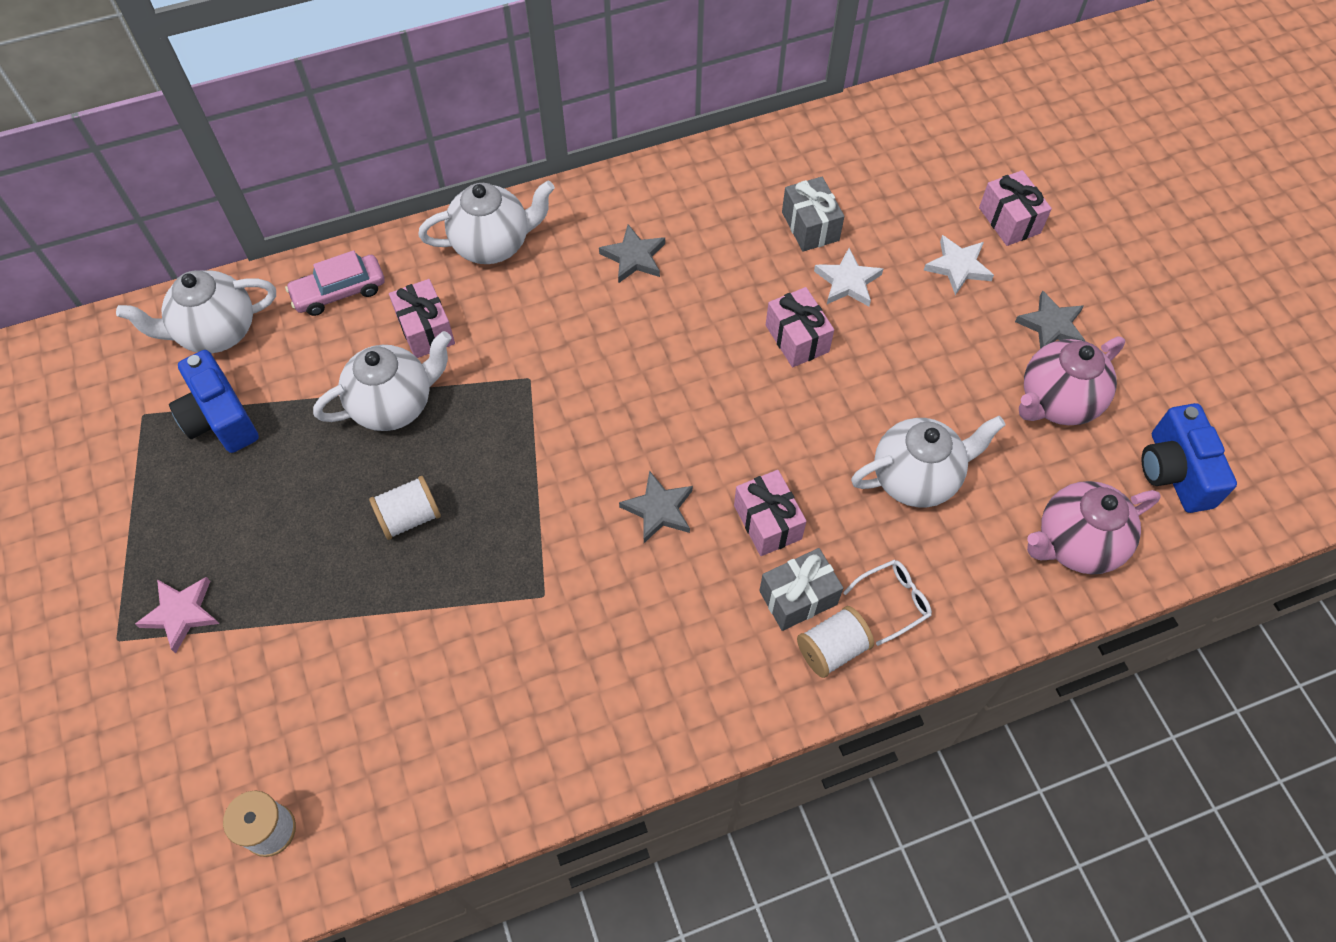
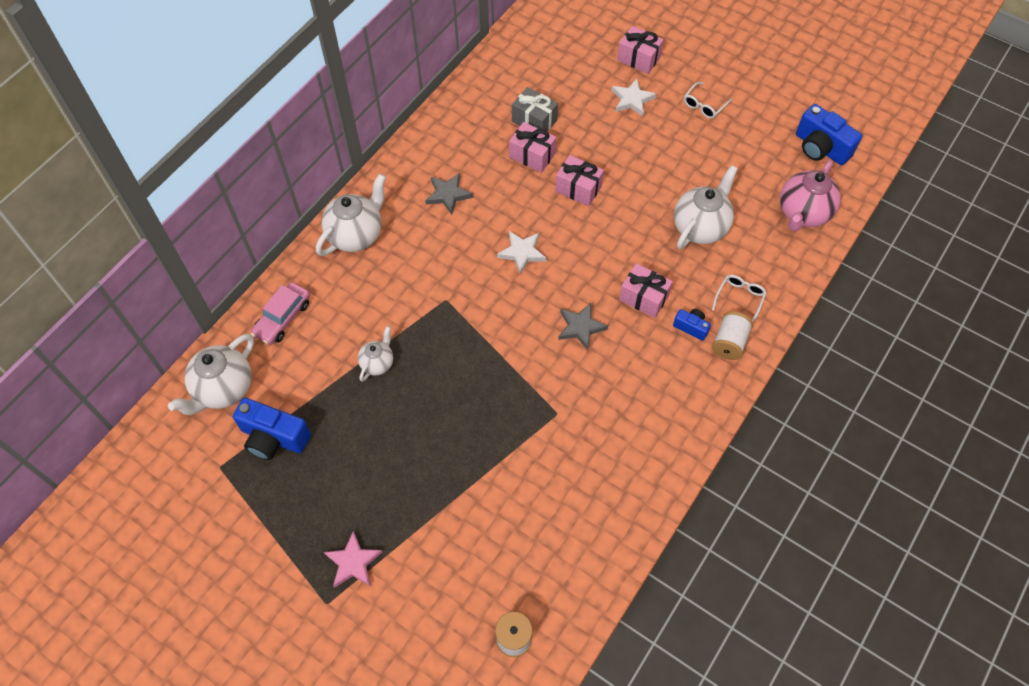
camera: 35 degrees left, 0 degrees up
white teapot [313,331,452,431] -> white teapot [358,326,393,382], size x0.56
white spool [369,476,441,540] -> none
pink gift [389,279,455,358] -> pink gift moved to [509,122,556,173]
grey gift [759,548,843,631] -> blue camera [673,309,711,341]
white star [814,248,883,306] -> white star moved to [497,231,546,274]
grey star [1015,291,1085,349] -> white glasses [684,82,732,119]
pink teapot [1019,336,1125,425] -> none

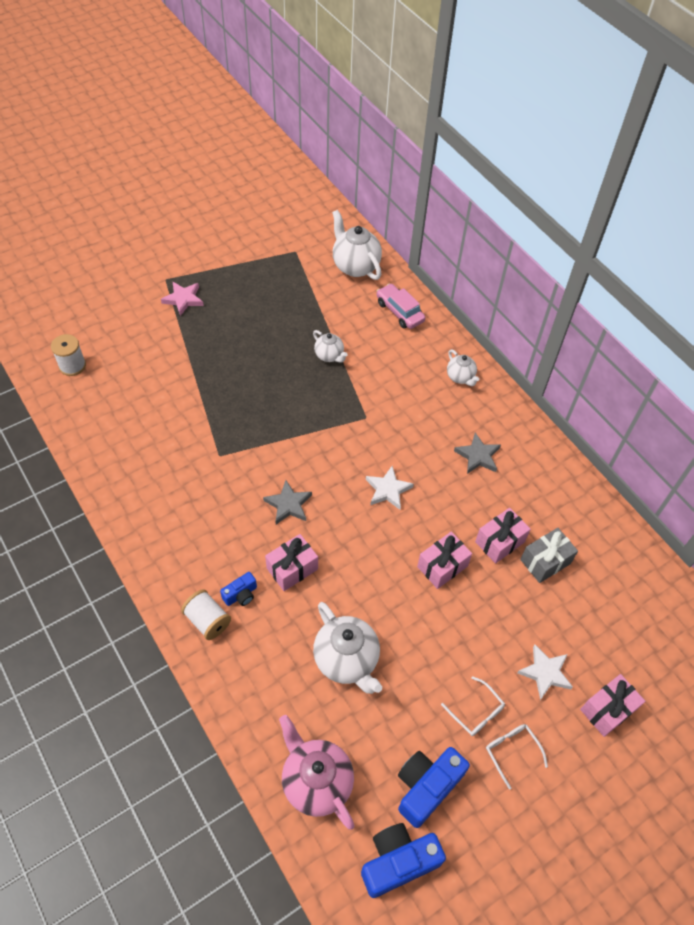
camera: 110 degrees right, 5 degrees down
blue camera [233,398,311,460] -> blue camera moved to [398,747,470,828]
white teapot [316,174,386,256] -> white teapot [447,349,479,386], size x0.56
white glasses [712,275,767,322] -> white glasses moved to [441,676,505,736]

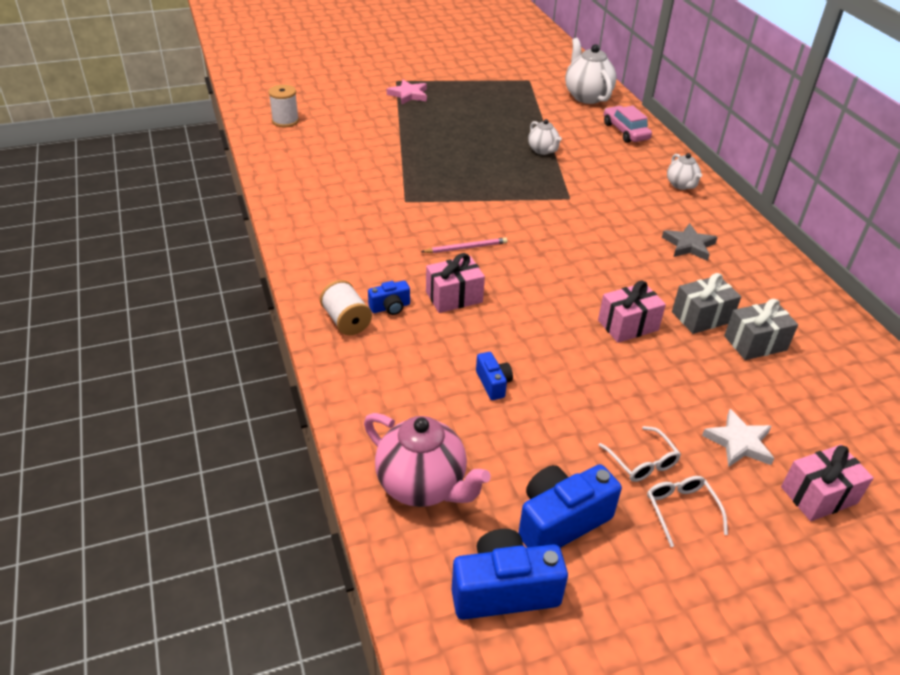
camera: 15 degrees right, 15 degrees down
grey star [263,480,312,524] -> pink pencil [421,237,508,253]
pink teapot [279,715,354,830] -> pink teapot turned 150 degrees clockwise [364,413,491,507]
white teapot [313,602,382,694] -> blue camera [476,352,513,400]
white star [366,466,414,510] -> none
pink gift [475,508,531,564] -> grey gift [672,273,741,334]

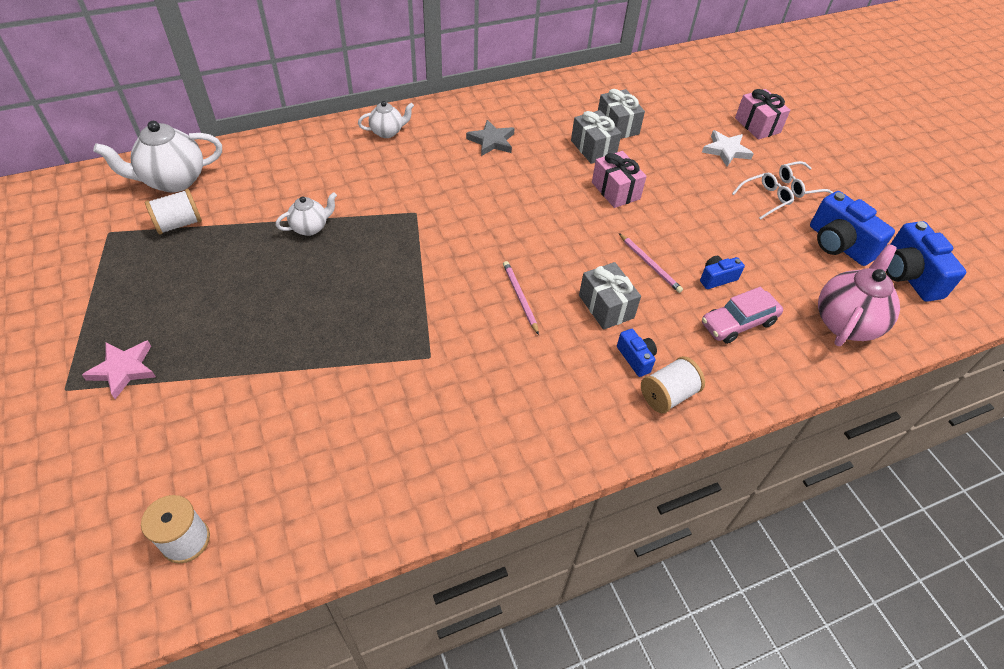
camera: 95 degrees left, 10 degrees up
pink gift [426,253,485,313] -> grey gift [579,262,641,330]
pink car [604,106,652,143] -> pink car moved to [702,287,783,344]
none -> white spool [145,189,202,235]
none -> pink pencil [619,233,683,293]

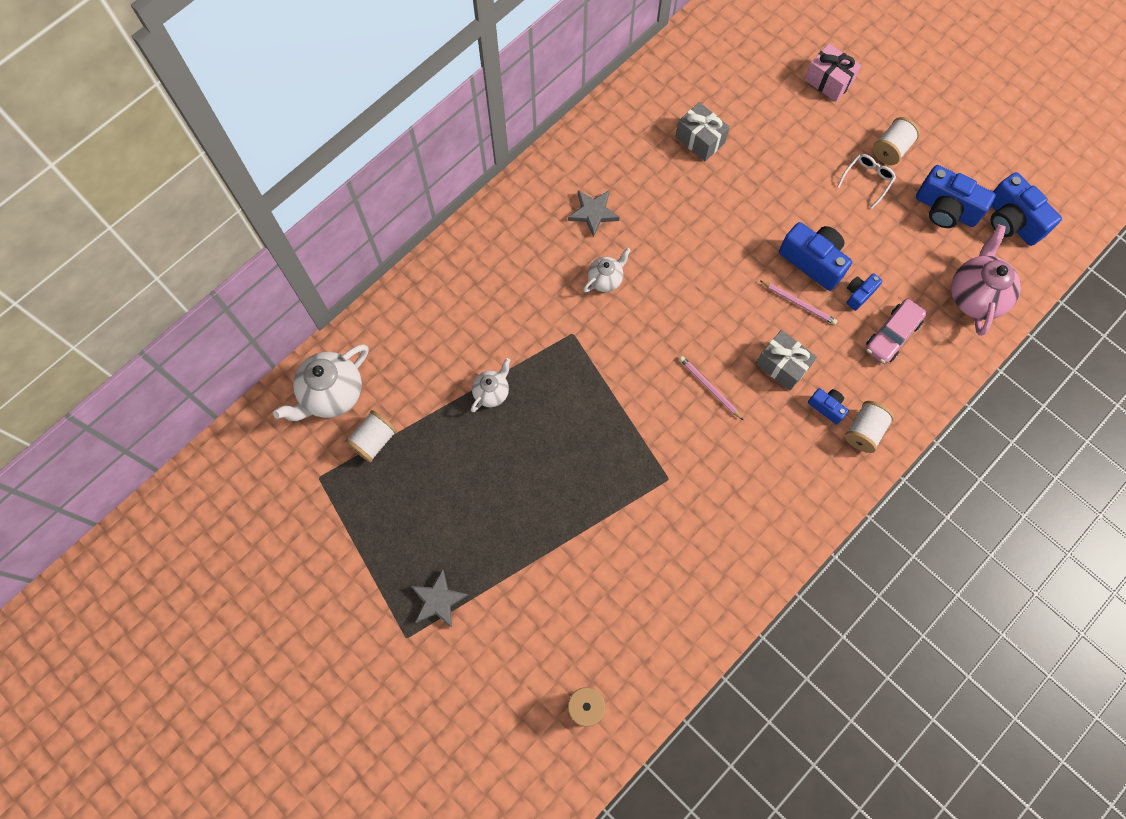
camera: 20 degrees left, 20 degrees up
pink star [82,340,156,399] -> grey star [411,569,468,628]
white teapot [358,101,414,138] -> white teapot moved to [583,248,631,293]
grey gift [571,110,621,164] -> none
pink gift [592,151,647,208] -> none
white star [702,130,754,166] -> none
white glasses [779,161,833,198] -> white spool [873,117,920,165]
none -> blue camera [779,222,852,291]

